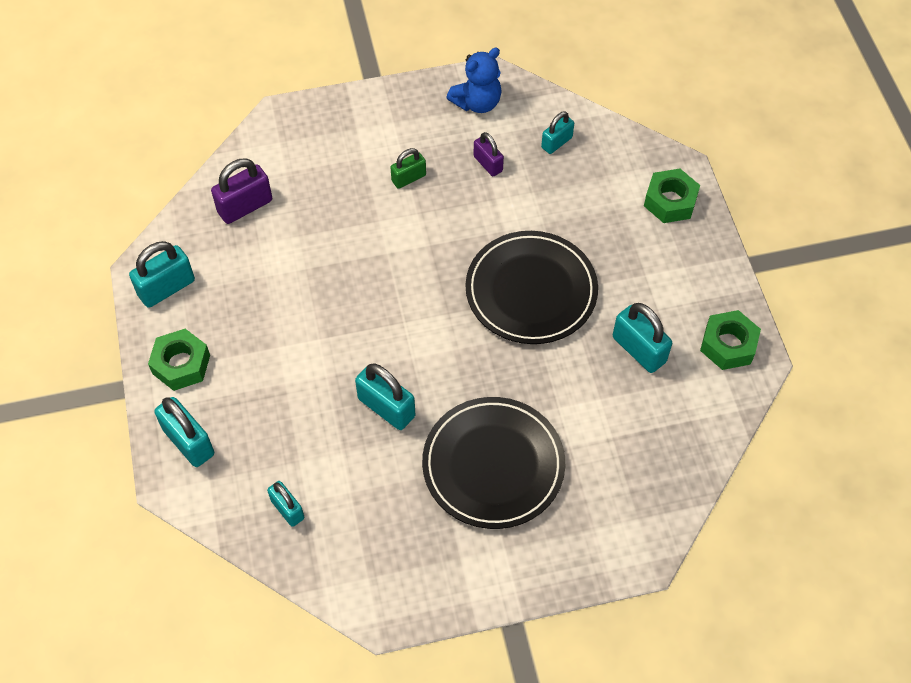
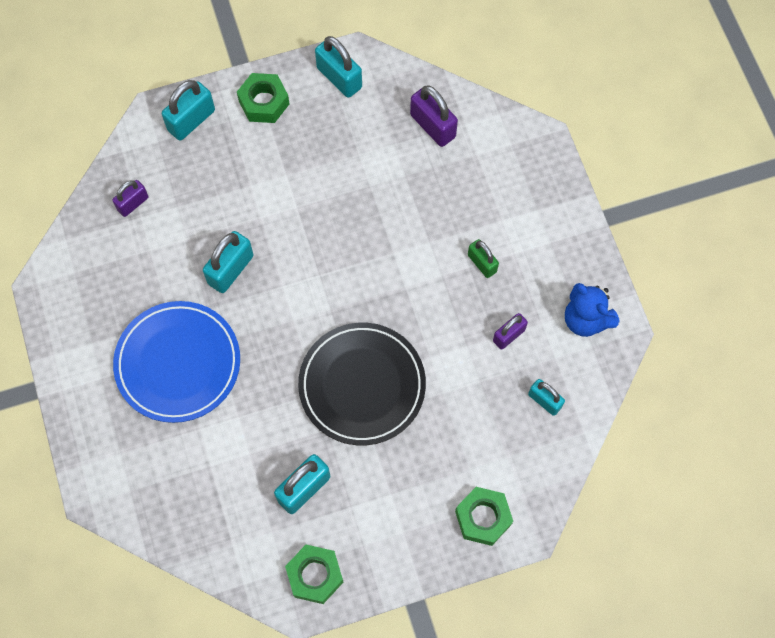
camera: 85 degrees right, 10 degrees up
turquoise padlock [267,481,304,527] -> purple padlock [112,180,148,217]
black plate [422,397,565,529] -> blue plate [113,301,240,423]

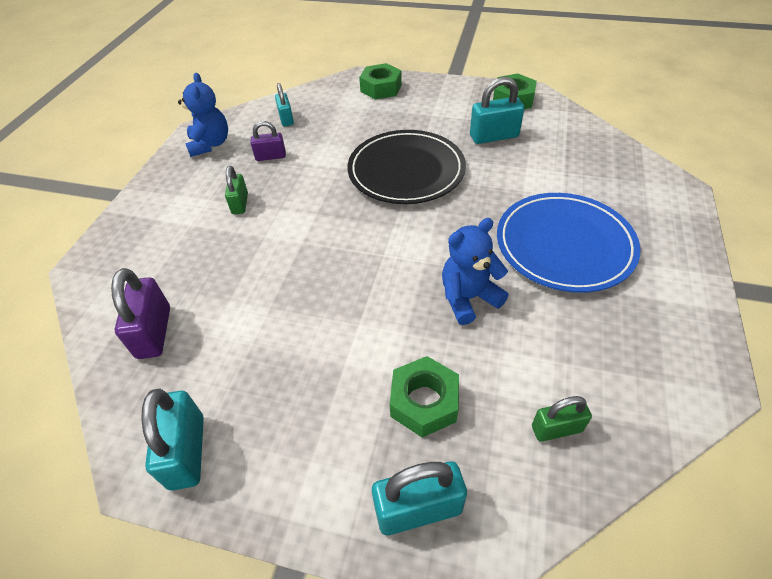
camera: 145 degrees left, 20 degrees down
purple padlock [112,180,148,217] -> green padlock [532,396,592,442]
turquoise padlock [203,231,254,293] -> blue teddy bear [442,218,509,325]
green nut [237,73,289,123] -> green nut moved to [390,356,459,438]

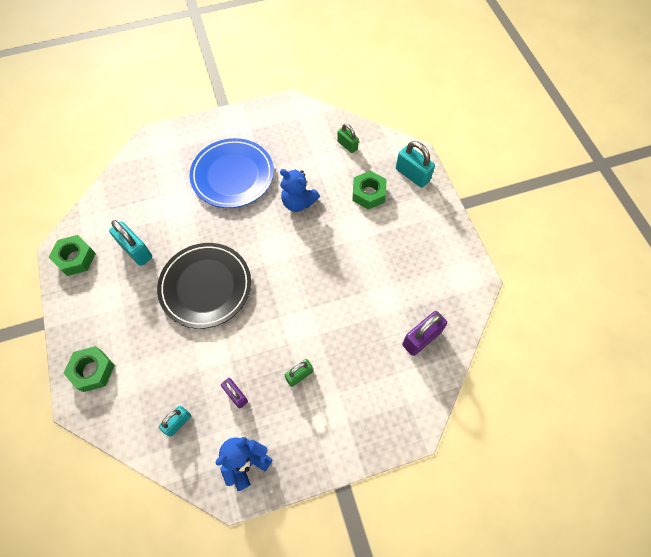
camera: 125 degrees left, 15 degrees up
turquoise padlock [141,388,204,491] -> none

